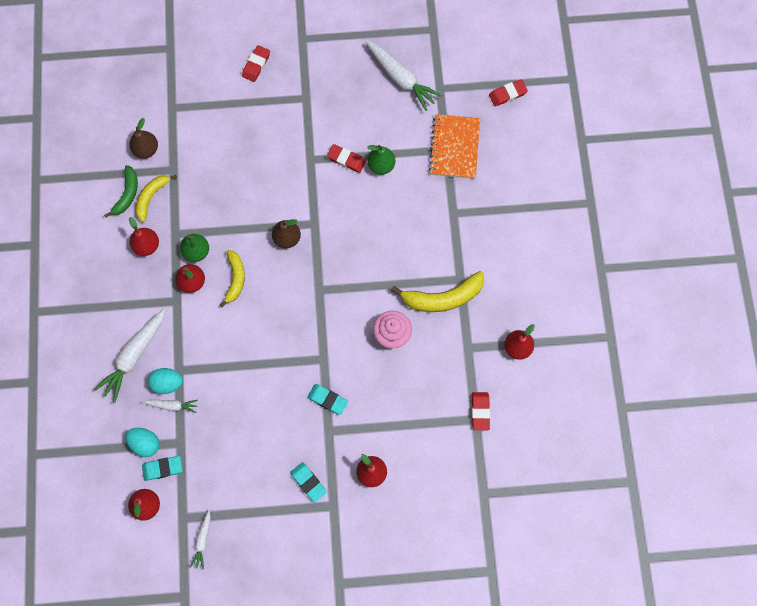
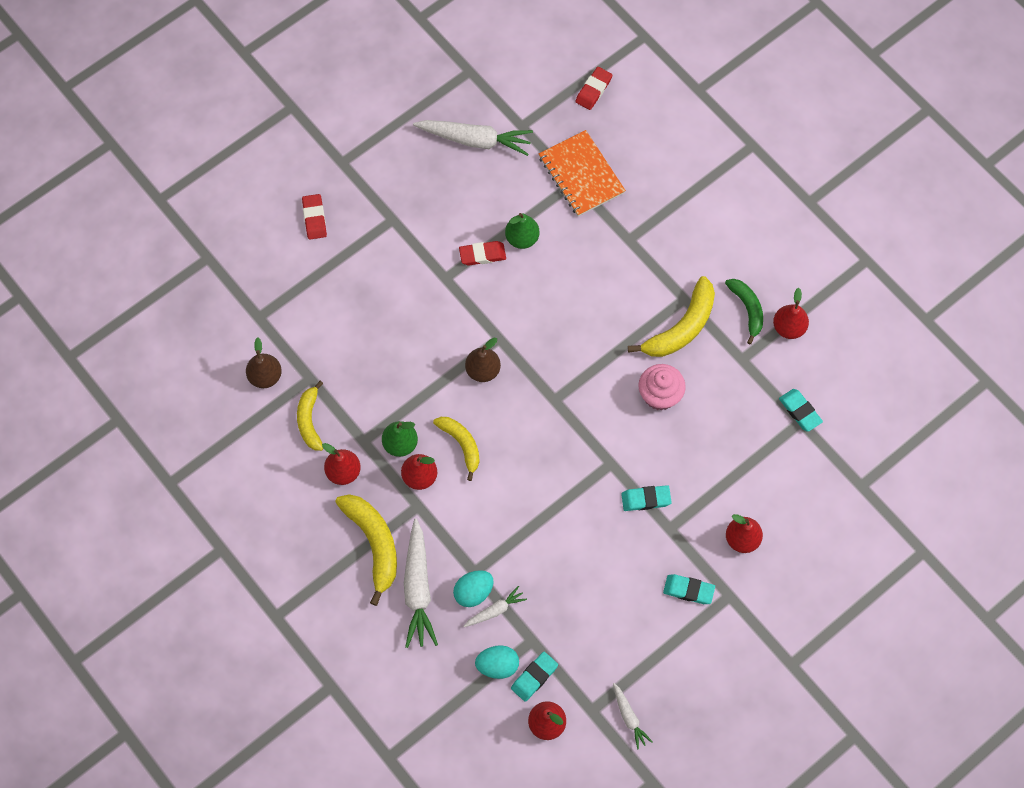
camera: 35 degrees left, 5 degrees down
green banana [104,165,138,218] -> green banana moved to [725,279,763,344]
red eraser [472,392,490,430] -> turquoise eraser [779,389,823,432]
none -> yellow banana [335,494,397,606]

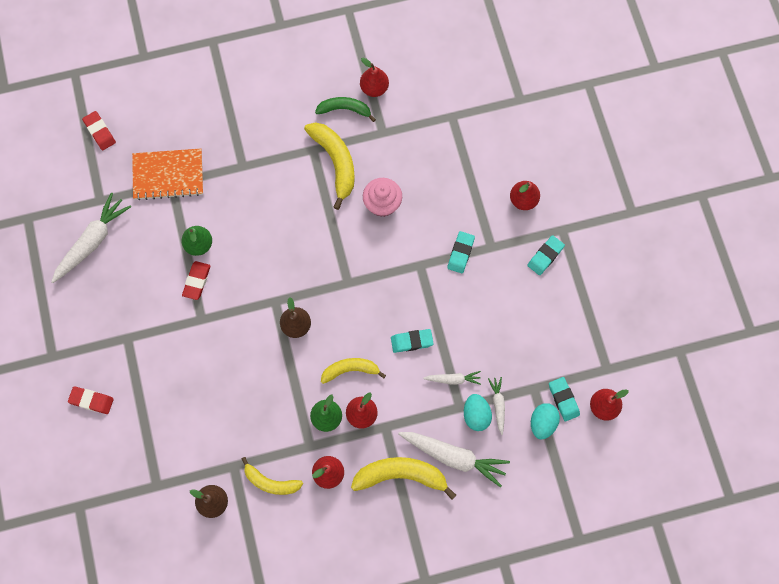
camera: 65 degrees left, 5 degrees up
white carrot [613,683,652,750] -> white carrot moved to [423,371,481,385]
turquoise eraser [779,389,823,432] -> turquoise eraser moved to [391,329,434,353]

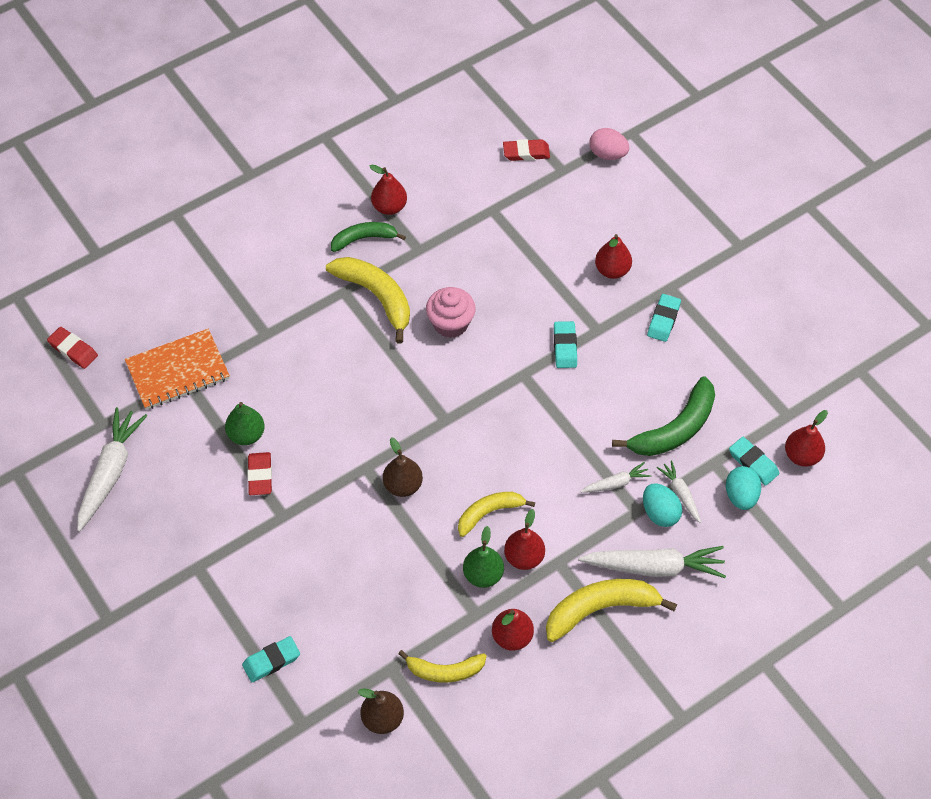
camera: 20 degrees left, 15 degrees down
red eraser [68,386,114,414] -> red eraser moved to [503,139,550,161]
turquoise eraser [391,329,434,353] -> turquoise eraser moved to [242,636,300,682]
none -> pink egg [590,128,629,160]
none -> green banana [612,376,715,456]

